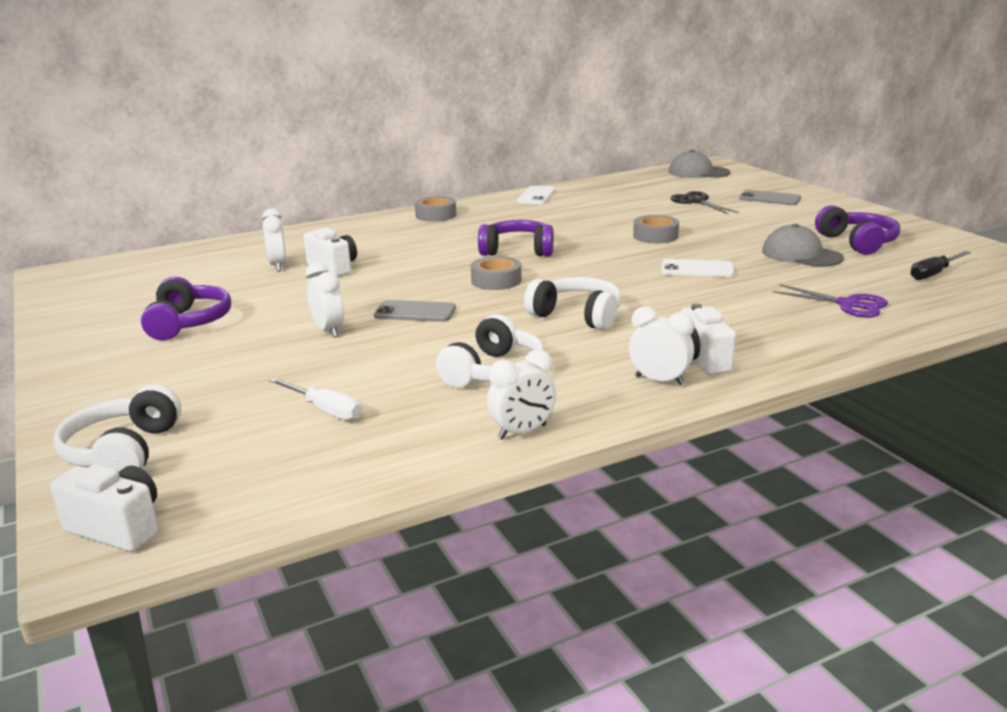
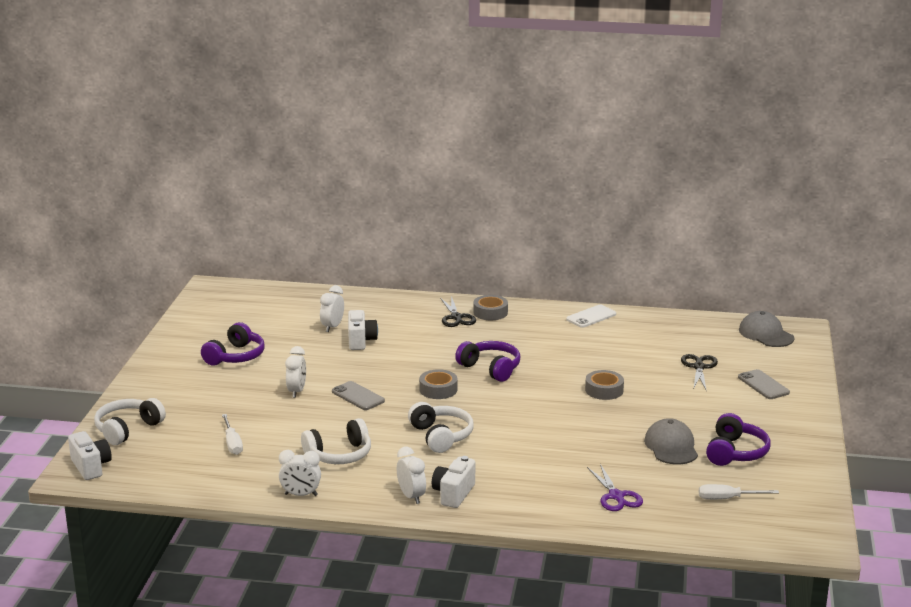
camera: 35 degrees right, 0 degrees up
white phone [661,259,734,277] -> none
black screwdriver [910,251,971,280] -> white screwdriver [699,484,779,500]
none -> black scissors [440,296,476,327]

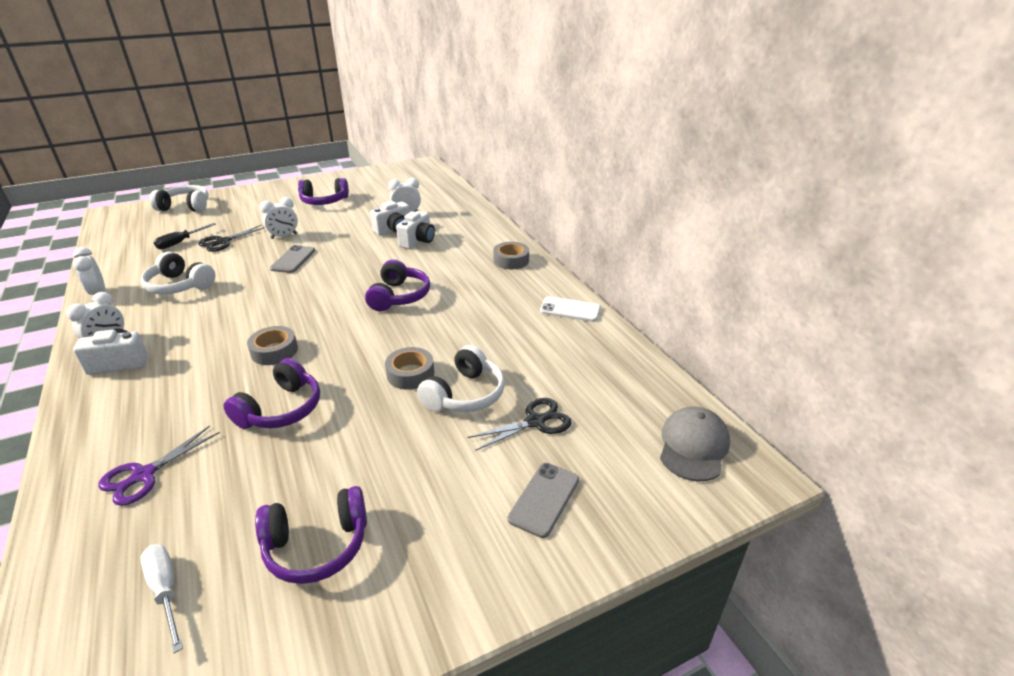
camera: 55 degrees right, 10 degrees up
white camera [68,431,112,480] -> white camera moved to [396,211,435,249]
white screwdriver [222,414,243,455] -> black screwdriver [154,223,216,249]
white headphones [408,402,474,453] -> white headphones moved to [417,345,505,412]
grey tape [419,369,457,399] -> grey tape moved to [247,326,298,365]
black scissors [440,296,476,327] -> black scissors moved to [198,224,265,252]
grey cap [644,418,698,464] -> none
none -> purple headphones [224,358,320,429]

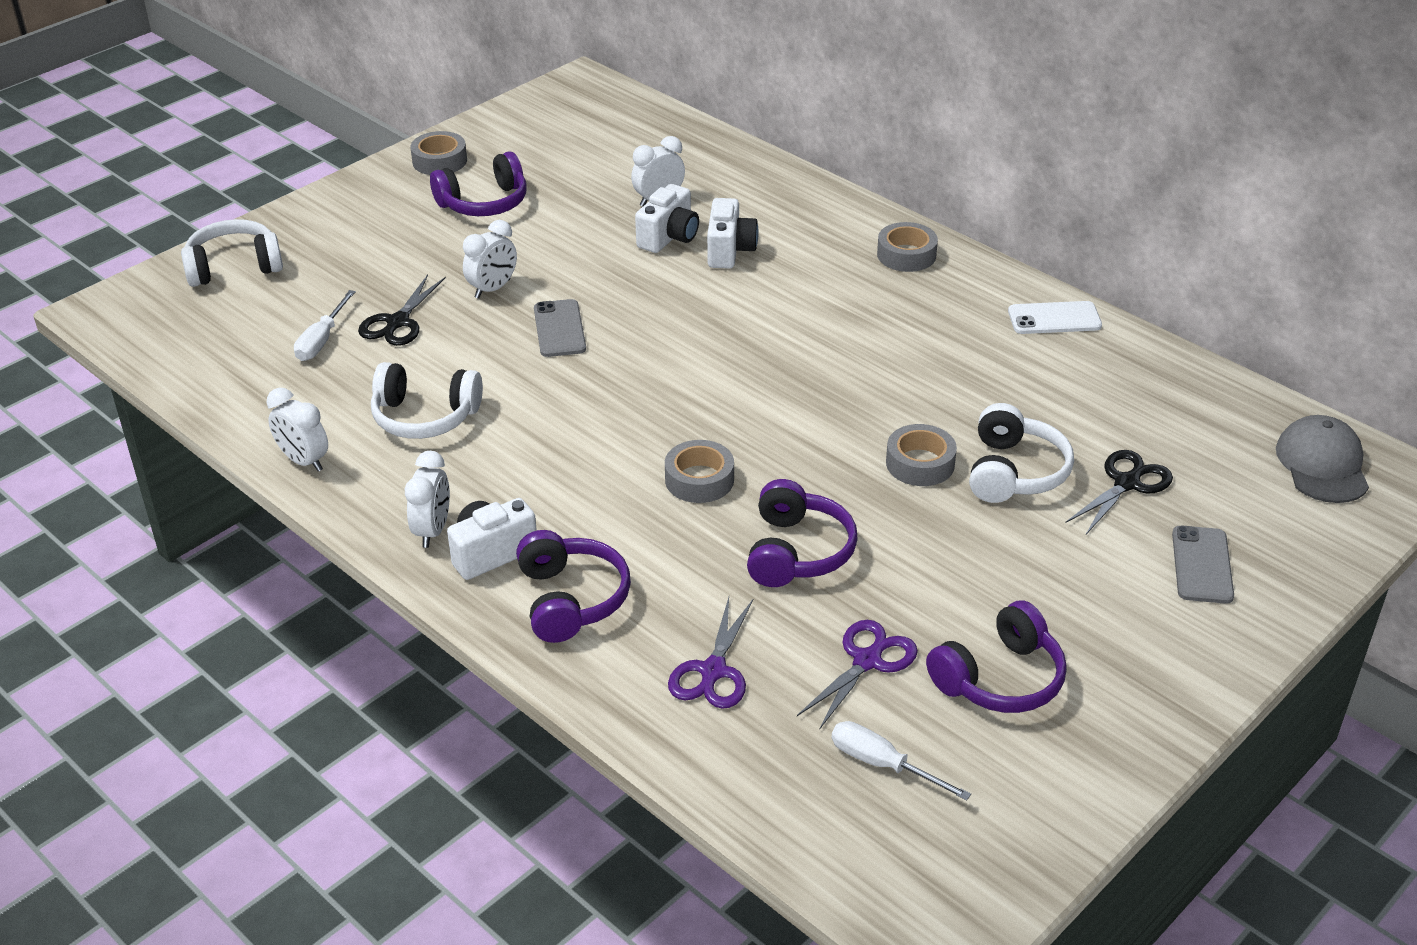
camera: 20 degrees left, 5 degrees up
black screwdriver [154,223,216,249] -> white screwdriver [294,290,356,361]
purple headphones [365,259,430,311] -> purple headphones moved to [516,530,631,643]
none -> grey tape [410,131,467,175]
none -> purple scissors [797,620,918,730]

